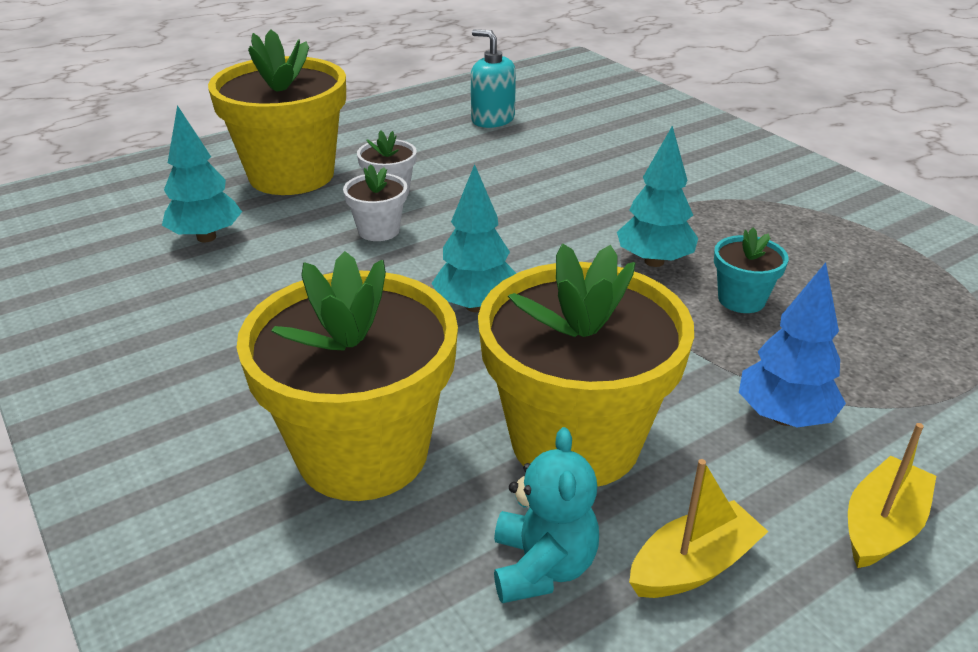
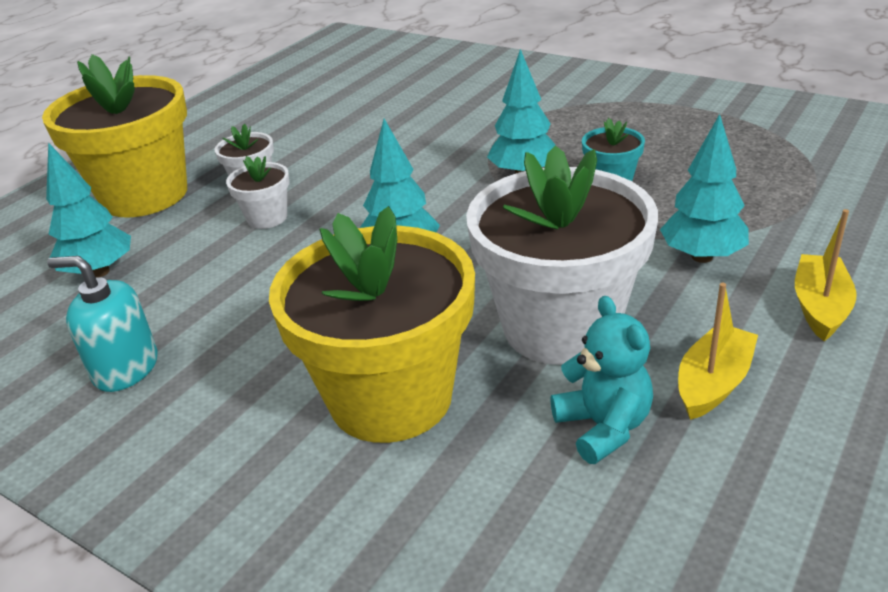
camera: 20 degrees left, 0 degrees up
turquoise soap dispenser [471,29,516,128] -> turquoise soap dispenser moved to [47,256,158,392]
yellow flower pot [478,244,694,487] -> white flower pot [466,146,658,365]
blue tree [739,262,846,427] -> turquoise tree [660,114,749,263]

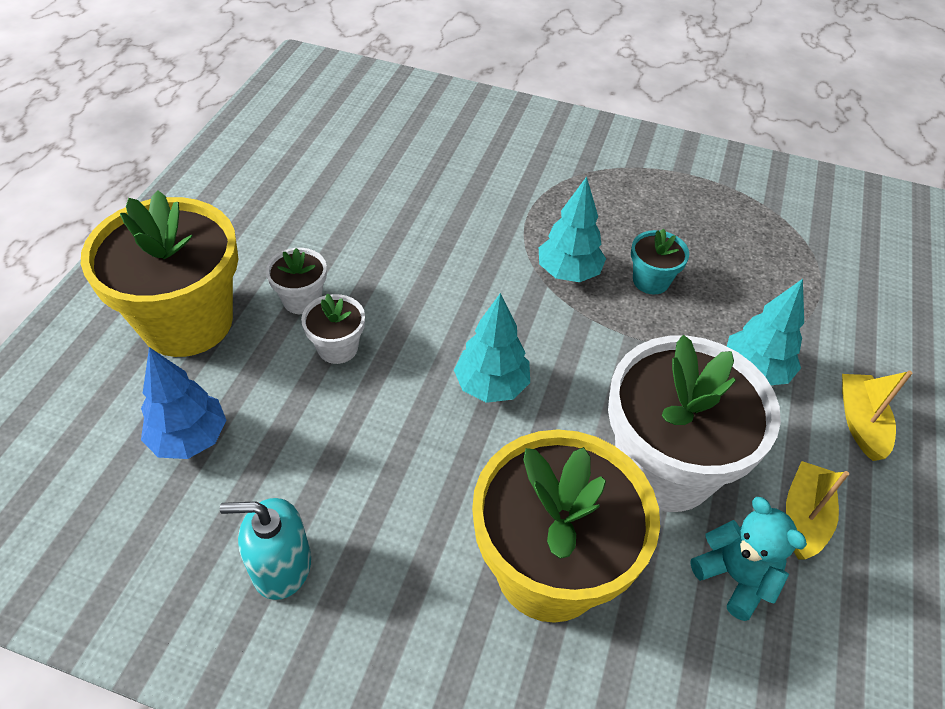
camera: 20 degrees left, 15 degrees up
turquoise tree [46,142,131,277] -> blue tree [141,347,227,459]

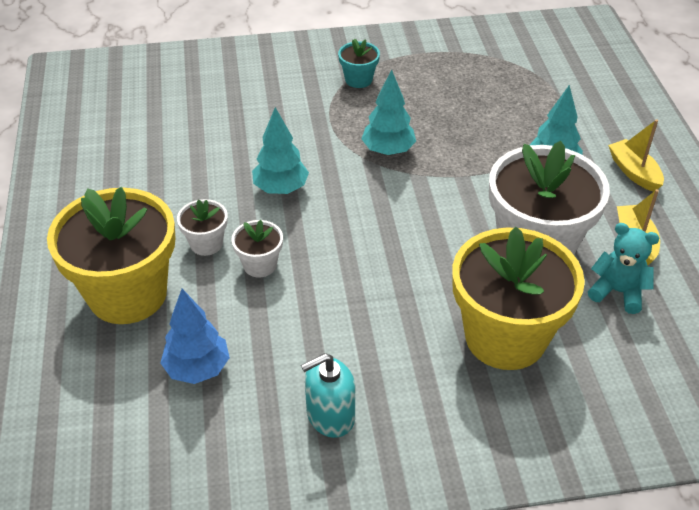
camera: 25 degrees left, 5 degrees down
turquoise tree [454,293,530,403] -> turquoise tree moved to [252,107,309,194]
turquoise flower pot [631,228,689,294] -> turquoise flower pot moved to [338,39,380,88]

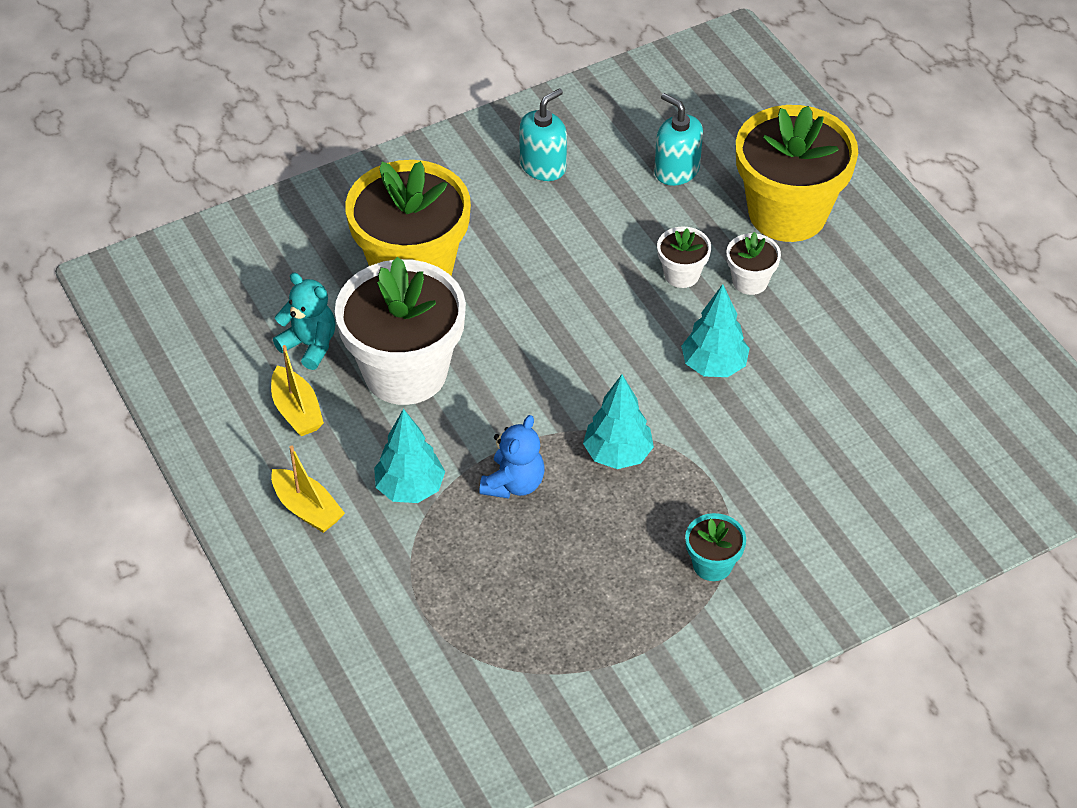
camera: 160 degrees right, 5 degrees up
blue tree [160,289,230,384] -> turquoise soap dispenser [654,93,703,186]
turquoise teddy bear [588,223,659,314] -> turquoise teddy bear turned 150 degrees counterclockwise [273,273,336,370]
none -> blue teddy bear [479,415,544,499]

